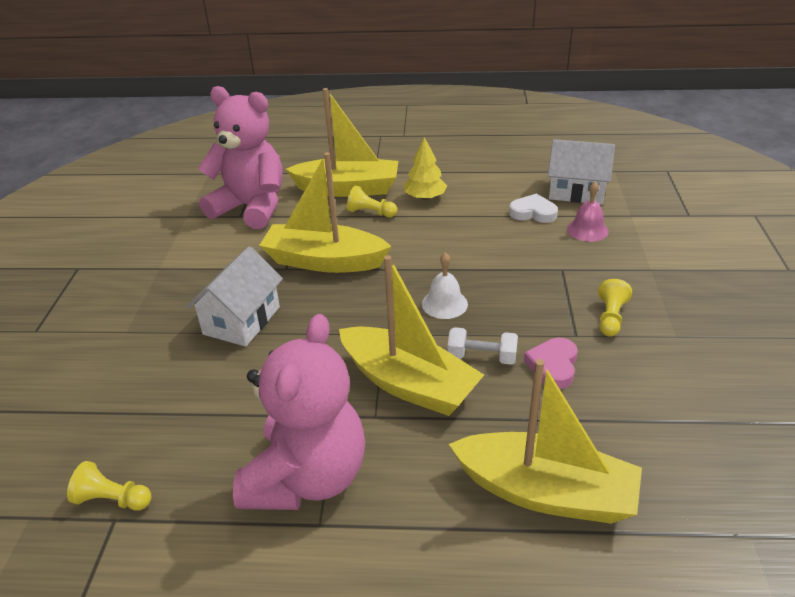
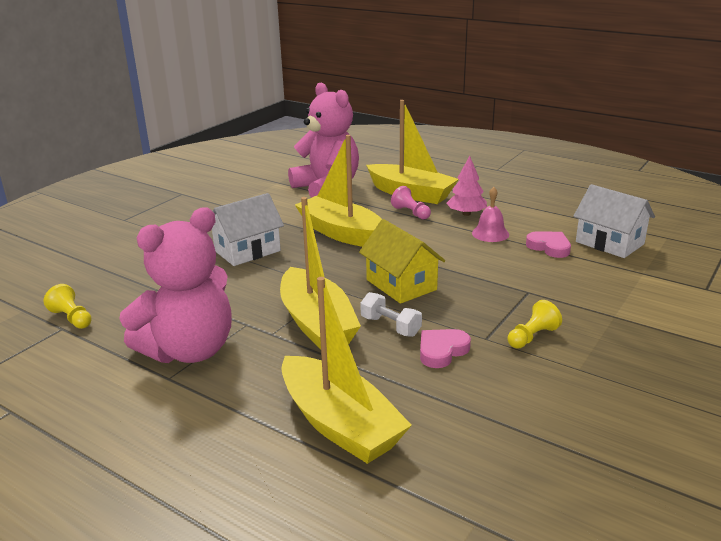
camera: 30 degrees right, 10 degrees down
yellow pawn [347,185,397,218] -> pink pawn [391,186,431,220]
yellow tree [404,137,447,200] -> pink tree [447,156,487,216]
white bell [422,253,468,319] -> yellow house [359,219,445,304]
white heart [509,193,558,223] -> pink heart [526,231,571,258]
pink bell [567,181,609,242] -> pink bell moved to [472,187,509,242]

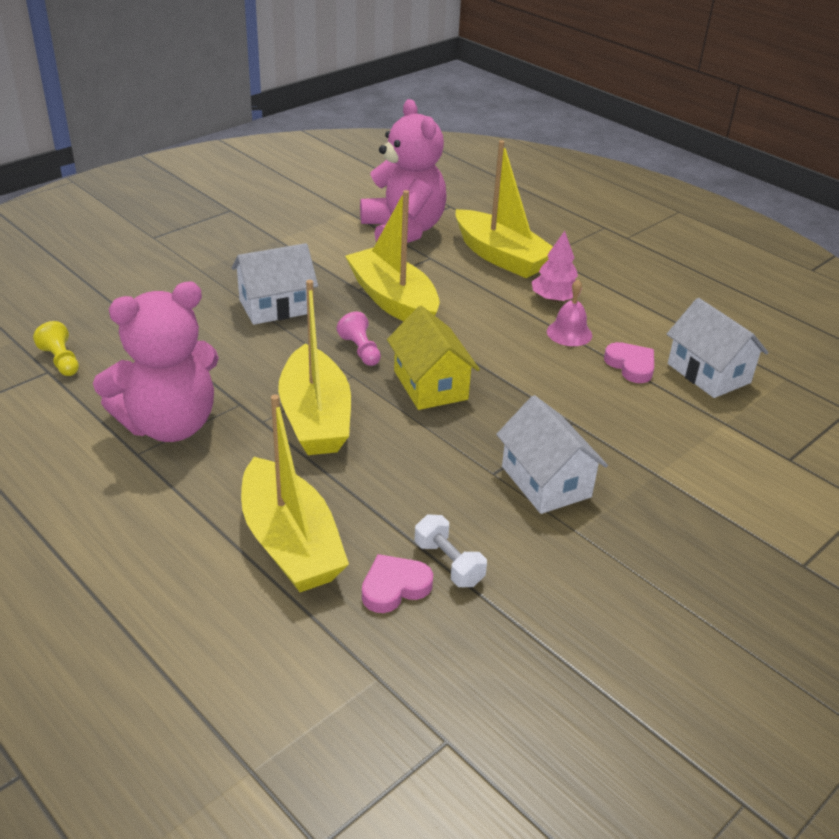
camera: 10 degrees right, 10 degrees up
white dumbbell [360,292,422,337] -> white dumbbell moved to [415,515,487,587]
pink pawn [391,186,431,220] -> pink pawn moved to [337,312,381,366]
pink heart [420,329,471,368] -> pink heart moved to [362,554,433,613]
yellow pawn [508,300,562,349] -> white house [496,395,608,514]

